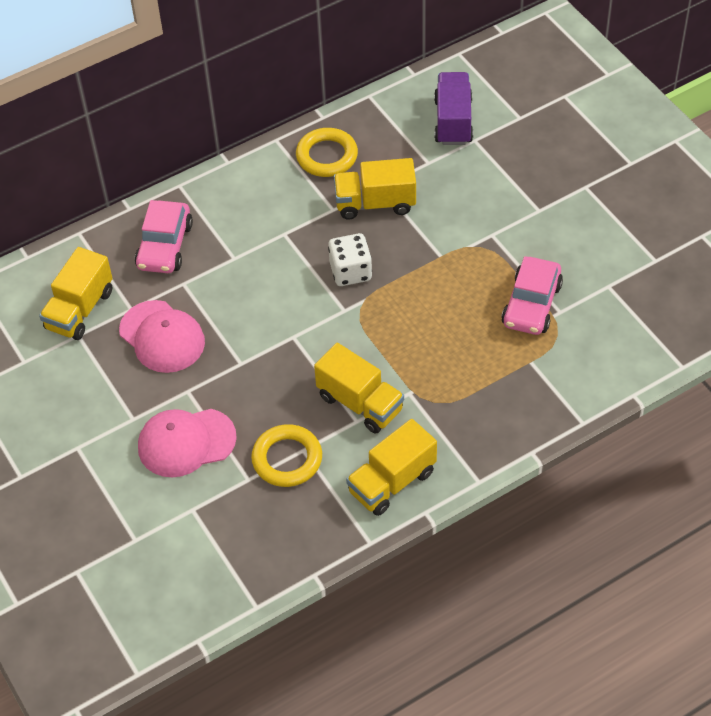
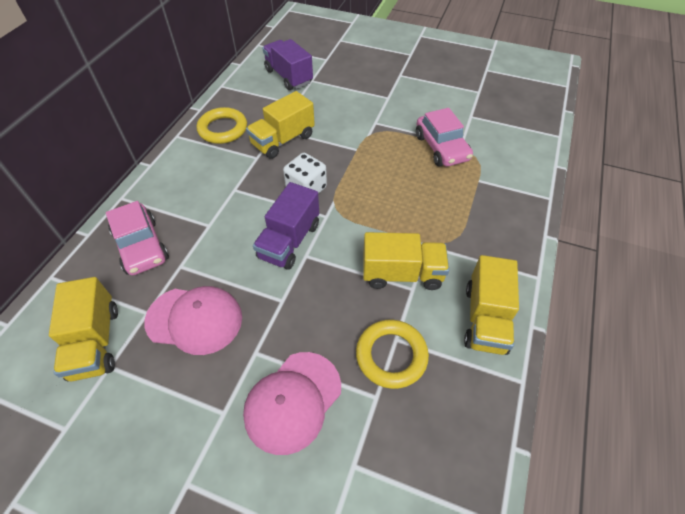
camera: 40 degrees left, 0 degrees up
none -> purple truck [253,182,319,270]

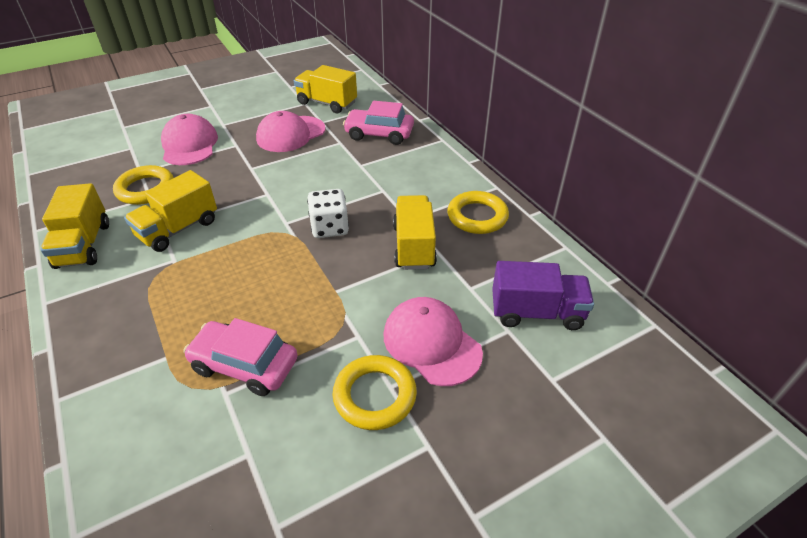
camera: 130 degrees right, 10 degrees down
purple truck [253,182,319,270] -> none
yellow truck [464,255,519,355] -> yellow truck turned 150 degrees counterclockwise [41,183,109,269]
none -> yellow ring [333,355,417,430]
none -> pink cap [384,297,483,386]

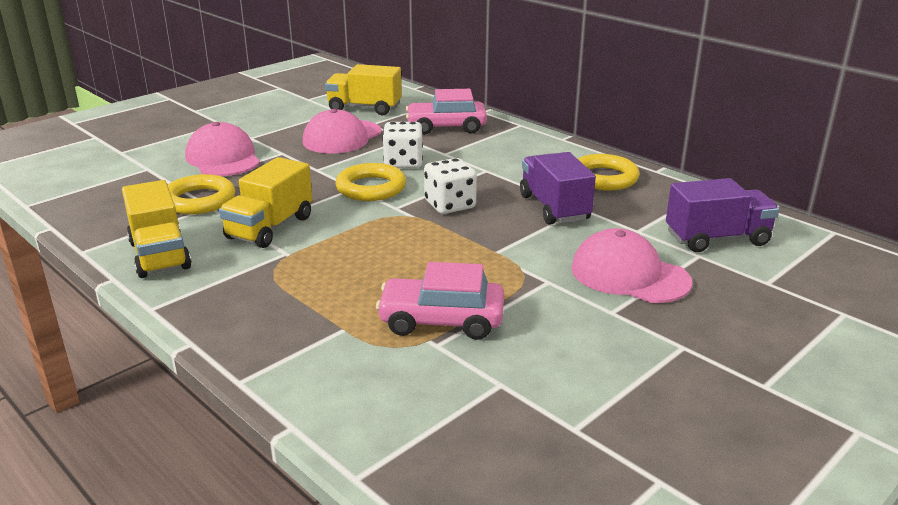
camera: 15 degrees left, 15 degrees down
yellow ring [333,355,417,430] -> yellow ring moved to [335,163,406,201]
yellow truck [393,195,437,270] -> purple truck [520,152,596,225]
none -> white dice [382,122,423,168]

